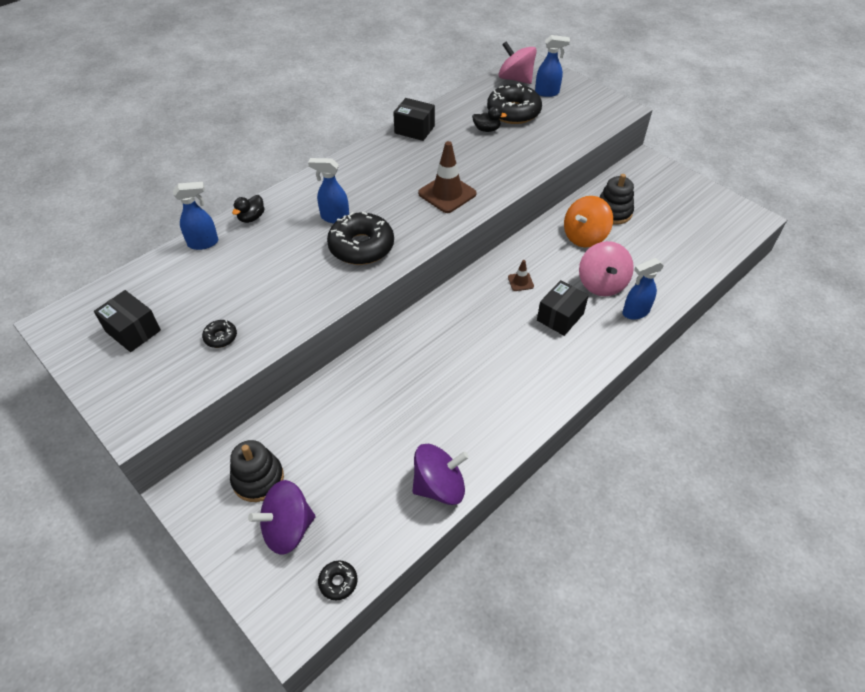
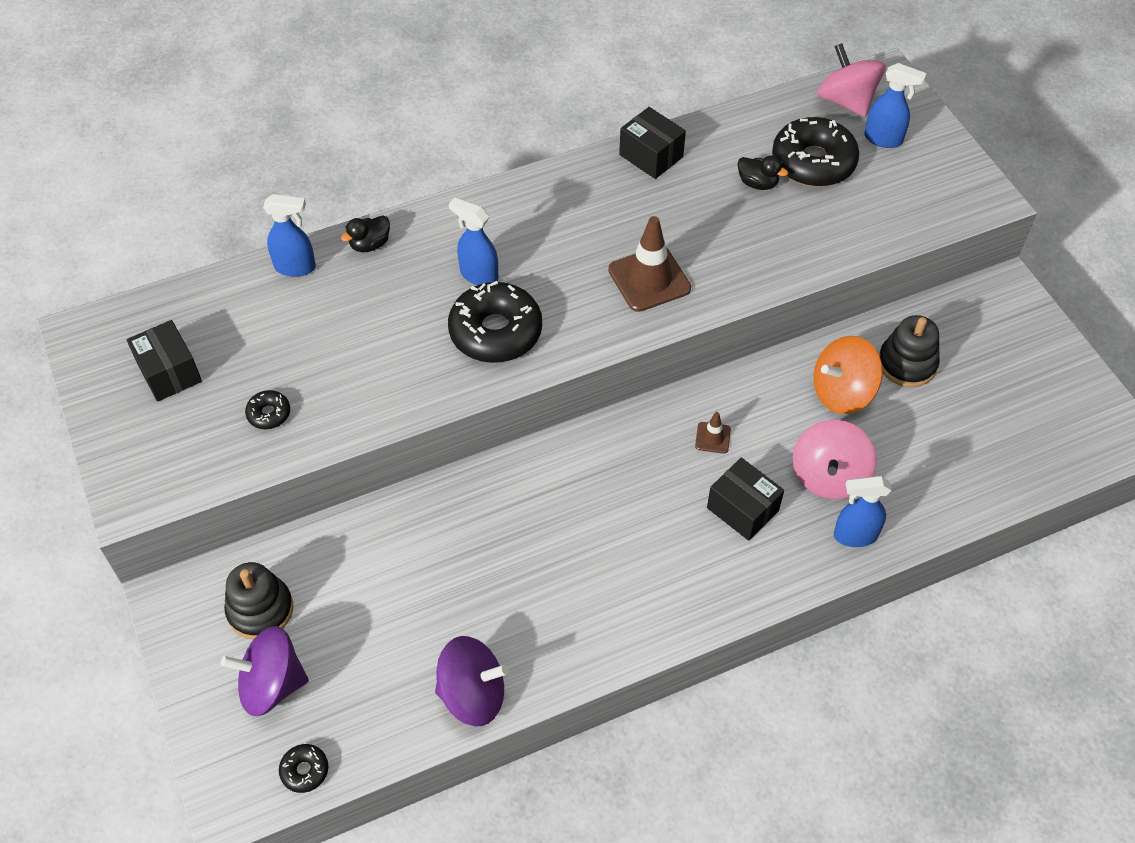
camera: 20 degrees right, 5 degrees up
black box [537,280,589,336] -> black box turned 75 degrees clockwise [707,458,784,541]

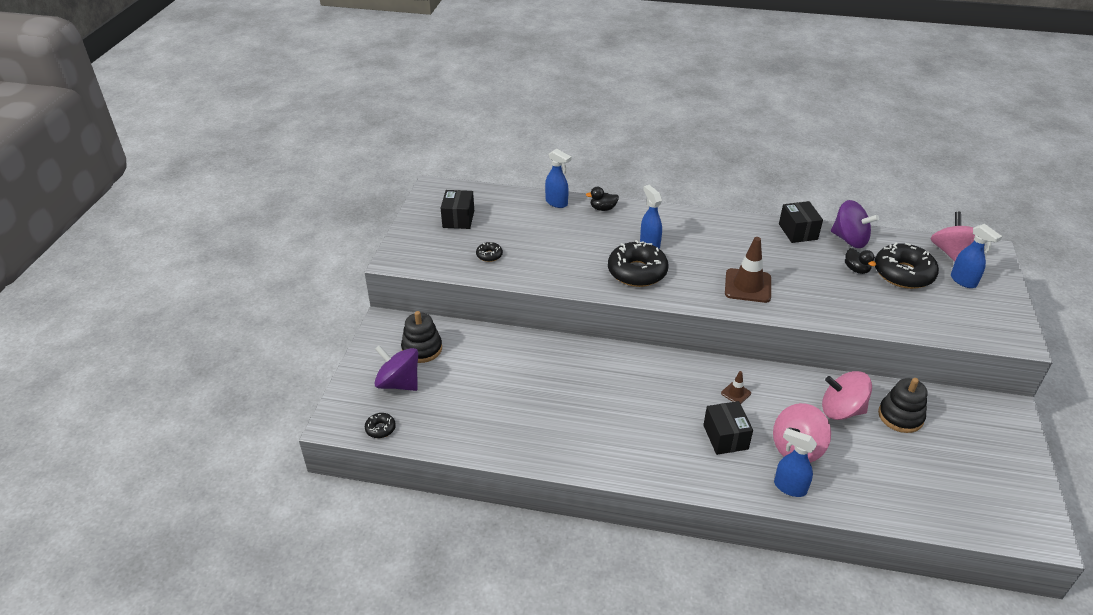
camera: 35 degrees right, 15 degrees down
purple spinning top [435,636,509,726] -> purple spinning top moved to [831,200,879,248]
orange spinning top [814,336,883,414] -> pink spinning top [822,371,872,420]

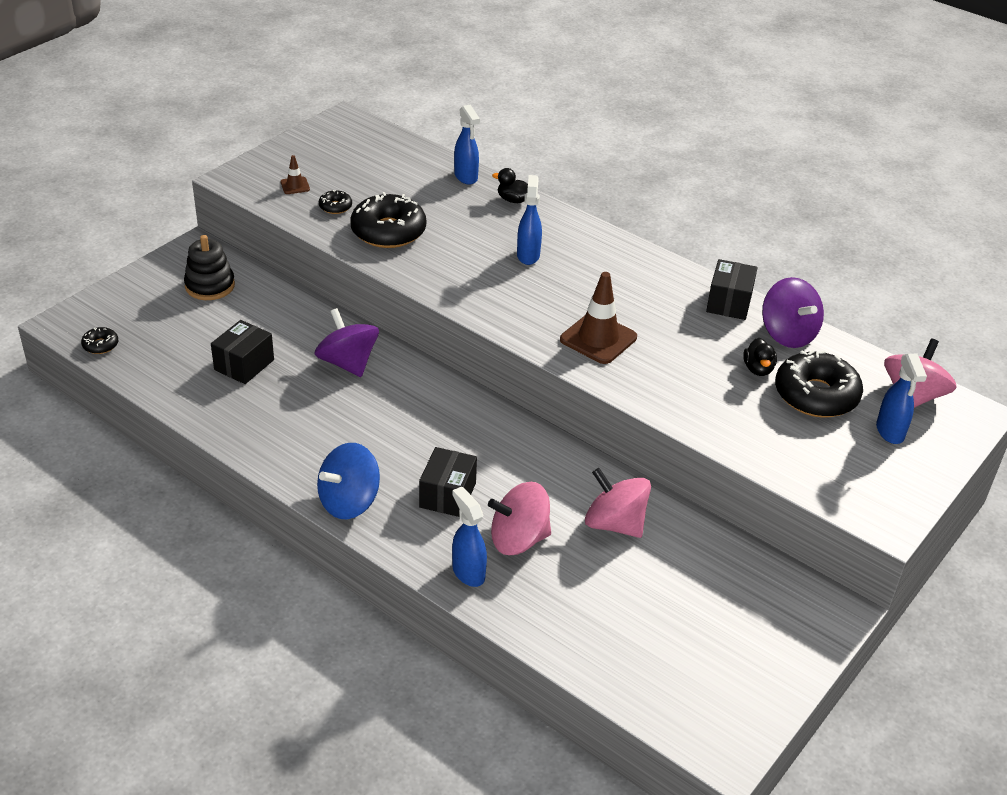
camera: 25 degrees right, 0 degrees up
purple spinning top [374,345,418,391] -> purple spinning top moved to [315,308,379,377]
black box [441,190,474,229] -> black box moved to [211,320,274,384]
black donut [608,240,668,287] -> black donut moved to [350,192,426,248]
brown traffic cone [721,371,751,404] -> brown traffic cone moved to [280,155,310,194]
black stacking toy [878,378,927,433] -> none
none -> blue spinning top [317,443,380,519]

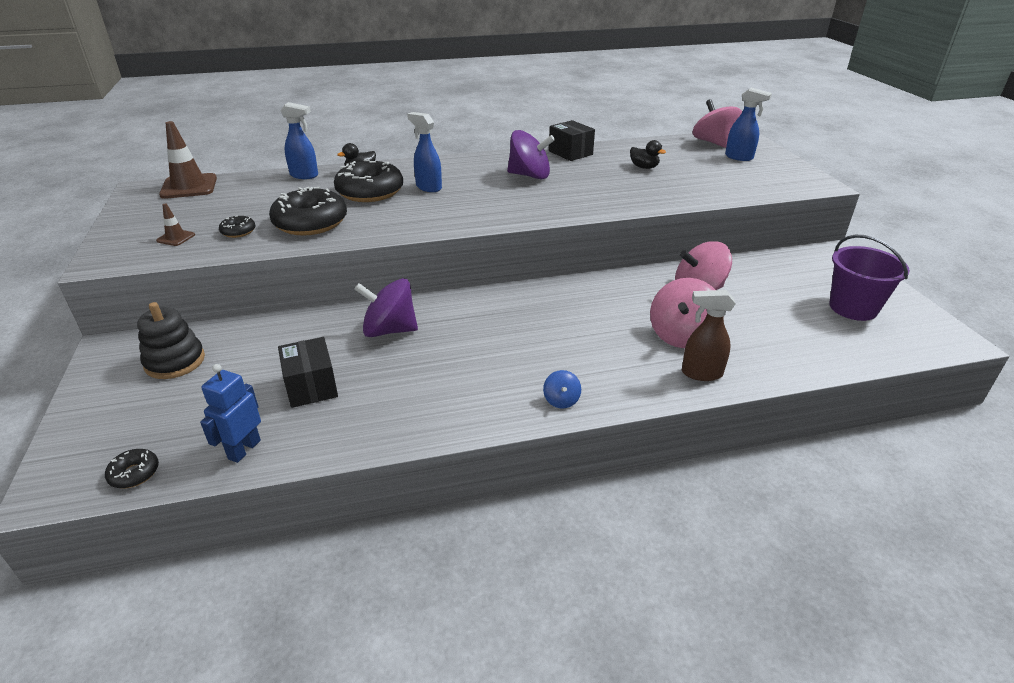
camera: 50 degrees left, 5 degrees down
blue spinning top [317,443,380,519] -> blue spinning top [543,370,581,409], size x0.48
black box [419,447,477,517] -> none
blue spray bottle [452,487,487,587] -> brown spray bottle [682,290,736,381]
brown traffic cone [560,272,637,364] -> brown traffic cone moved to [159,121,217,199]
purple spinning top [762,277,824,348] -> purple spinning top moved to [507,130,555,179]
black donut [775,350,863,417] -> black donut moved to [334,160,403,202]
none -> blue robot [200,364,261,463]
none -> purple bucket [829,235,910,321]

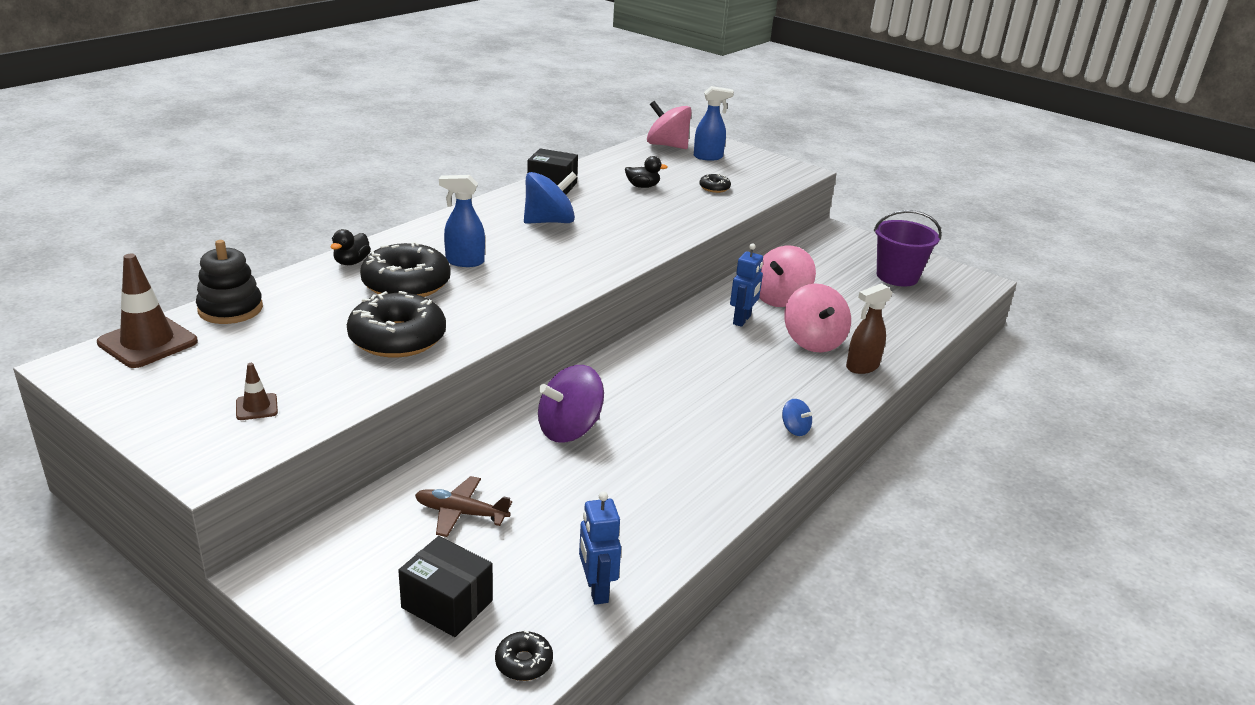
camera: 40 degrees left, 5 degrees down
black stacking toy [137,302,205,379] -> black stacking toy moved to [196,240,263,324]
black donut [219,216,255,238] -> black donut moved to [699,174,731,193]
black box [278,337,338,408] -> black box moved to [398,536,493,637]
blue spray bottle [280,102,318,179] -> none
purple spinning top [507,130,555,179] -> blue spinning top [524,172,577,224]
none -> brown plane [415,476,512,537]
none -> blue robot [730,243,763,327]

